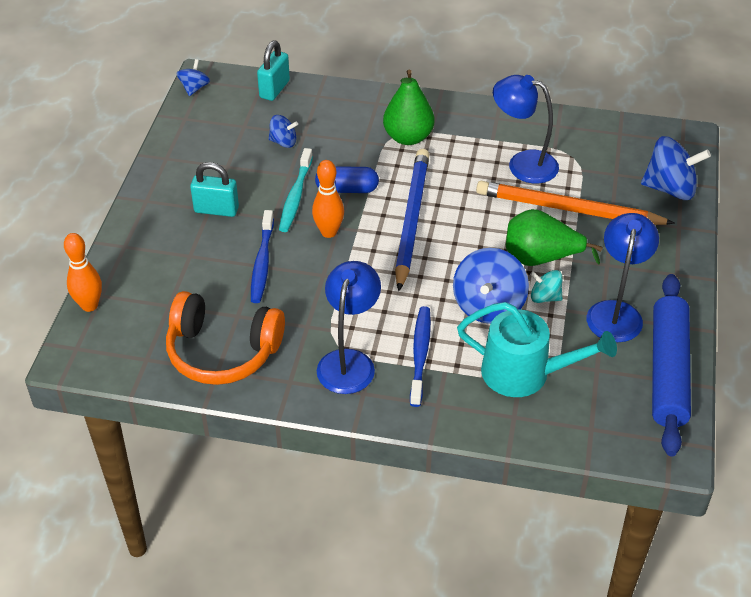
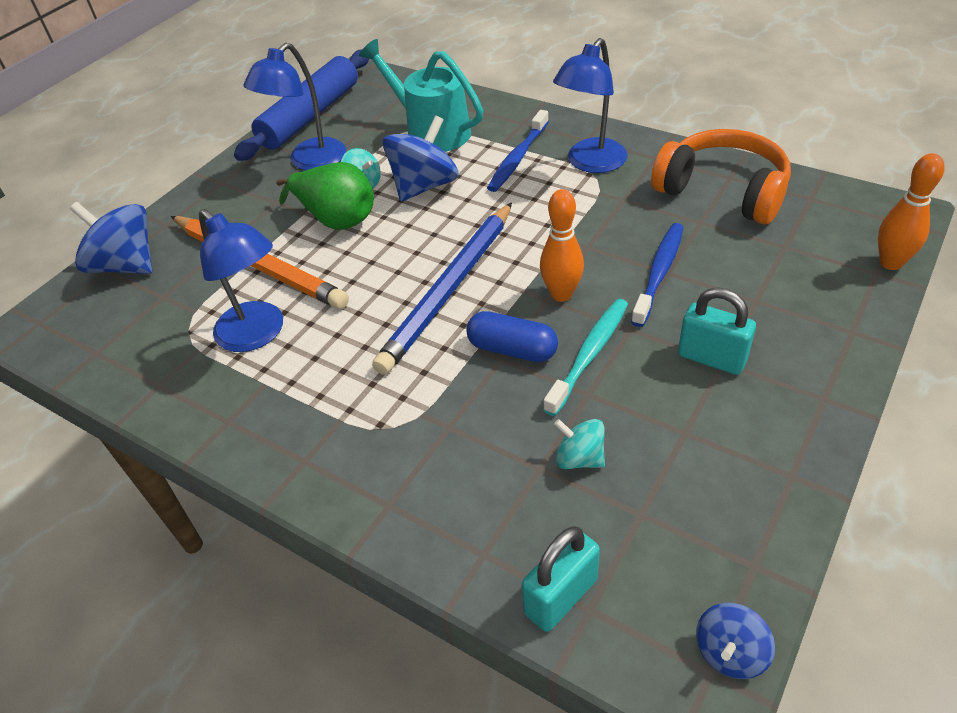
camera: 155 degrees left, 0 degrees up
blue spinning top [269,115,298,148] -> turquoise spinning top [554,419,605,469]
green pear [383,70,434,145] -> none

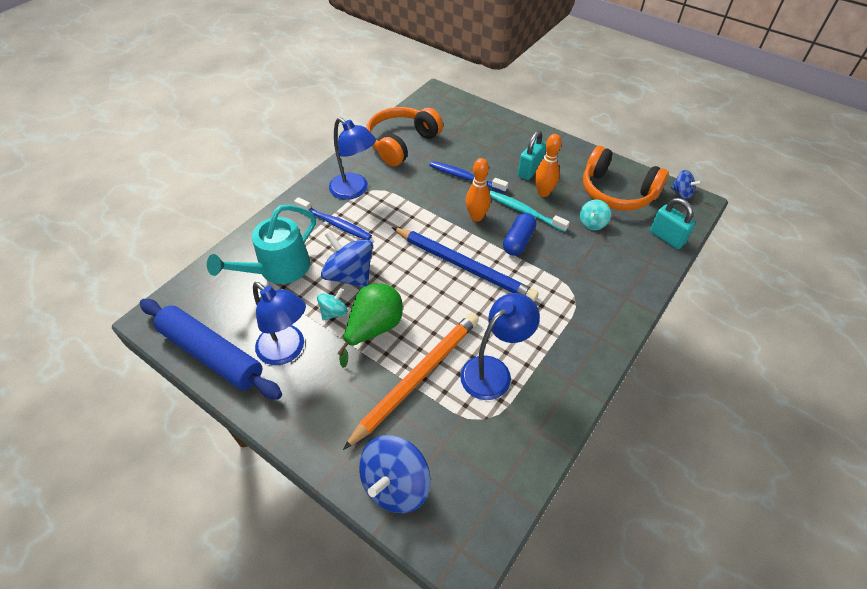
camera: 90 degrees left, 5 degrees up
orange bowling pin [878,153,945,270] -> orange bowling pin moved to [535,134,562,197]
none -> orange headphones [583,146,669,211]

